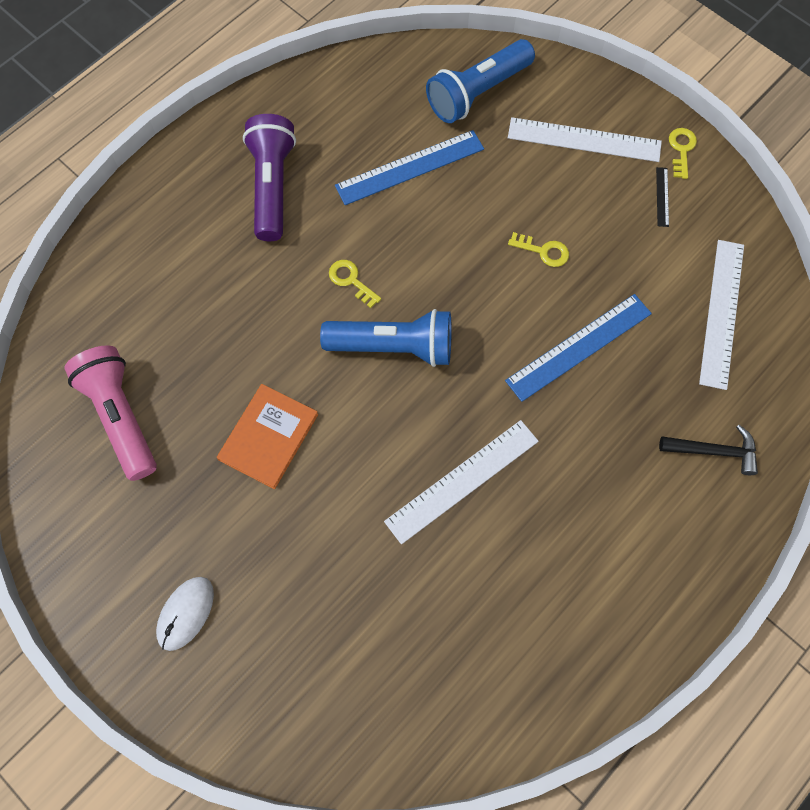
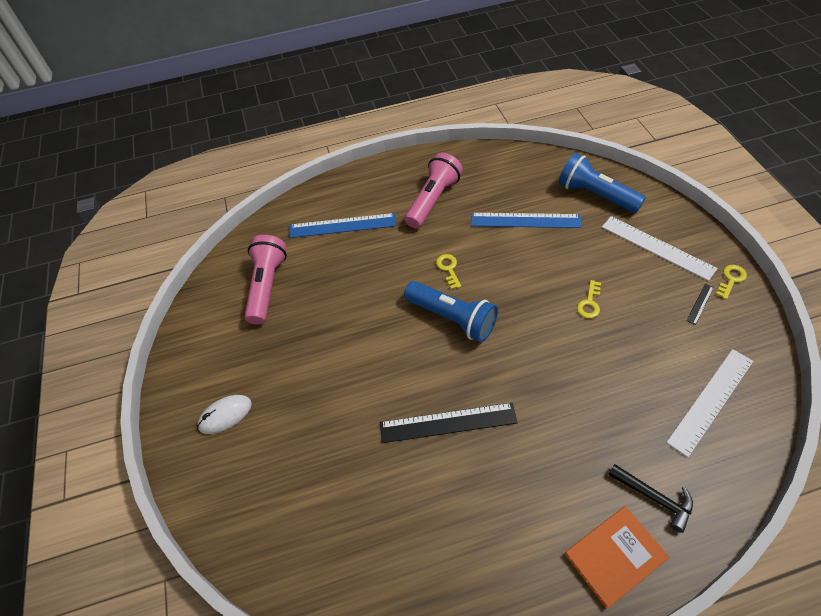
camera: 35 degrees right, 15 degrees down
orange book [217,384,318,489] -> orange book moved to [565,506,670,609]
purple flashlight [243,114,296,241] -> pink flashlight [405,153,463,229]
white ruler [384,420,539,544] -> black ruler [380,403,518,443]
blue flashlight [426,39,535,123] -> blue flashlight turned 45 degrees clockwise [558,153,646,213]
blue ruler [505,294,652,402] -> blue ruler moved to [290,213,396,238]
yellow key [508,232,569,267] -> yellow key turned 60 degrees clockwise [577,280,601,318]

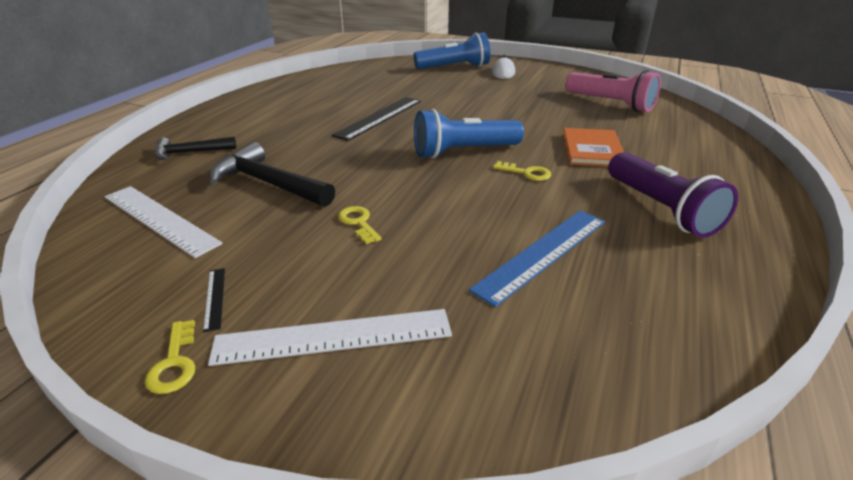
camera: 125 degrees right, 20 degrees down
blue ruler [290,213,396,238] -> none
pink flashlight [405,153,463,229] -> purple flashlight [608,152,738,238]
blue flashlight [558,153,646,213] -> blue flashlight moved to [414,32,490,69]
orange book [565,506,670,609] -> orange book moved to [563,128,624,167]
white ruler [666,349,753,457] -> white ruler turned 45 degrees counterclockwise [105,186,223,258]
none -> black hammer [210,142,335,207]

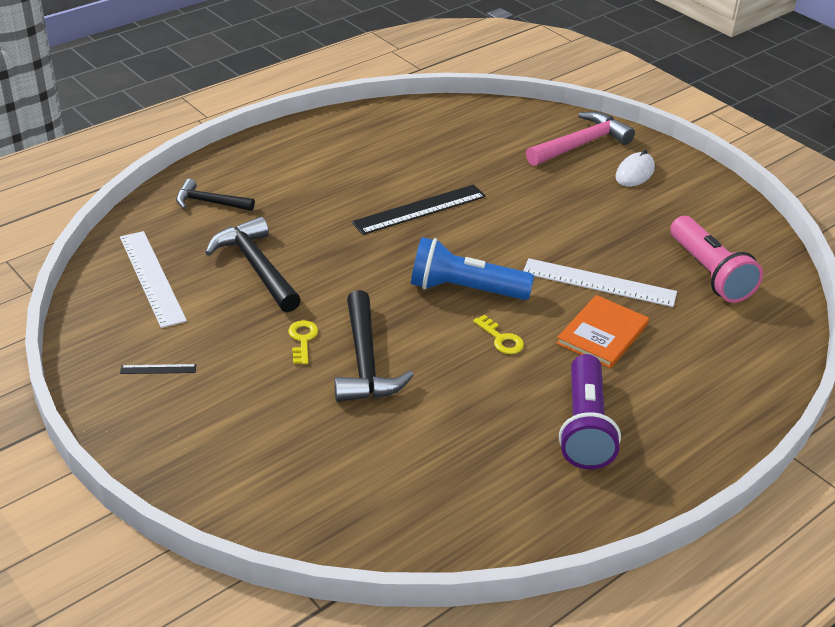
camera: 25 degrees right, 5 degrees up
yellow key [145,320,195,394] -> none
black ruler [203,268,225,332] -> black ruler turned 75 degrees clockwise [120,364,197,374]
white ruler [208,309,452,366] -> white ruler moved to [523,258,677,307]
blue flashlight [414,32,490,69] -> pink hammer [526,112,635,166]
blue ruler [469,210,605,307] -> none
none -> black hammer [335,290,414,402]

